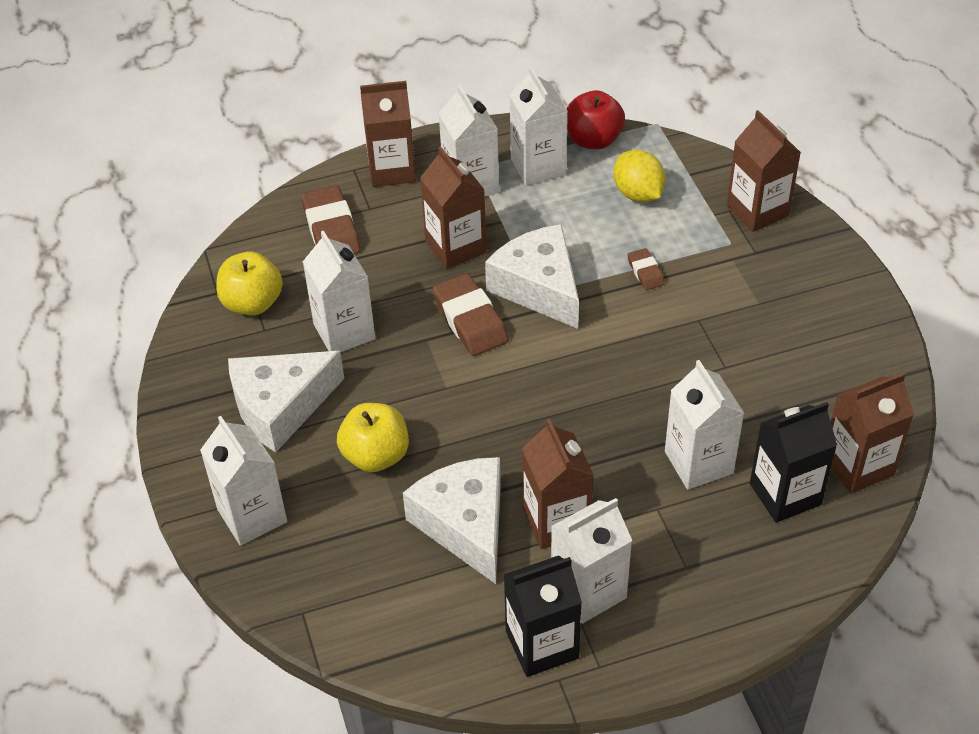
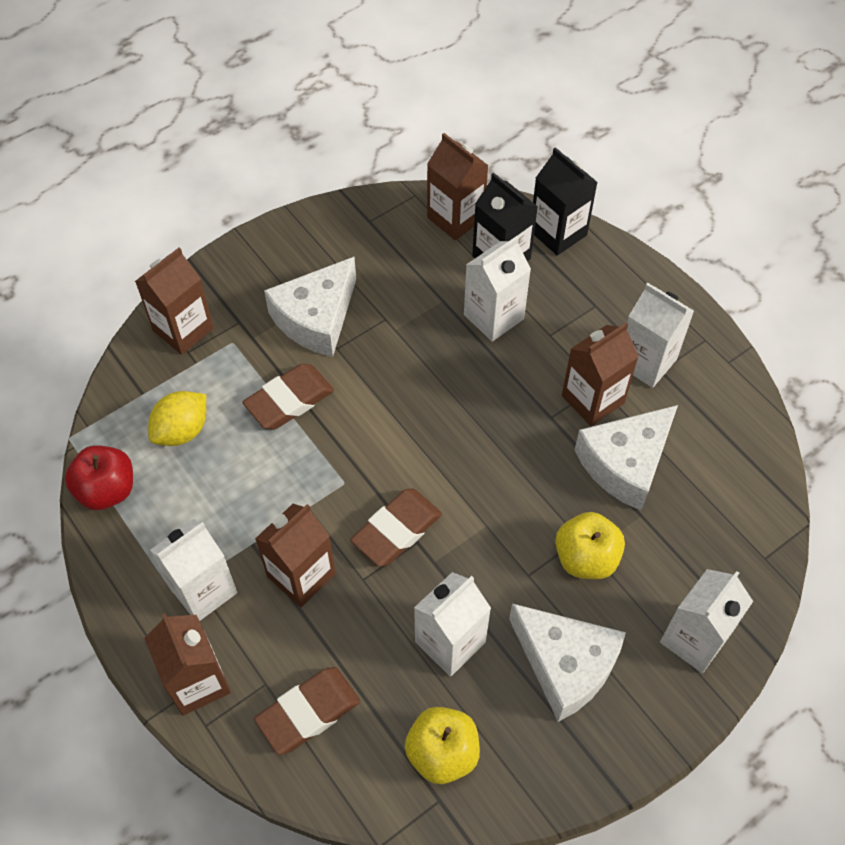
camera: 110 degrees left, 10 degrees up
white cheese [485,224,579,329] -> white cheese moved to [264,257,356,357]
black carton [504,555,582,677] -> black carton moved to [533,147,598,256]
white carton [509,66,568,185] -> none
brown eraser [627,248,665,290] -> brown eraser [242,364,334,429], size x1.89

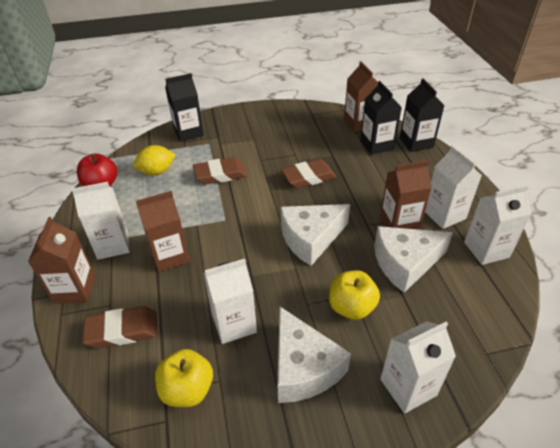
camera: 25 degrees right, 15 degrees down
brown carton [135,248,214,355] -> black carton [165,73,204,142]
white cheese [264,257,356,357] -> white cheese moved to [281,204,350,266]
brown eraser [350,488,442,567] -> brown eraser moved to [281,159,336,188]
white carton [464,236,531,342] -> white carton moved to [464,185,532,265]

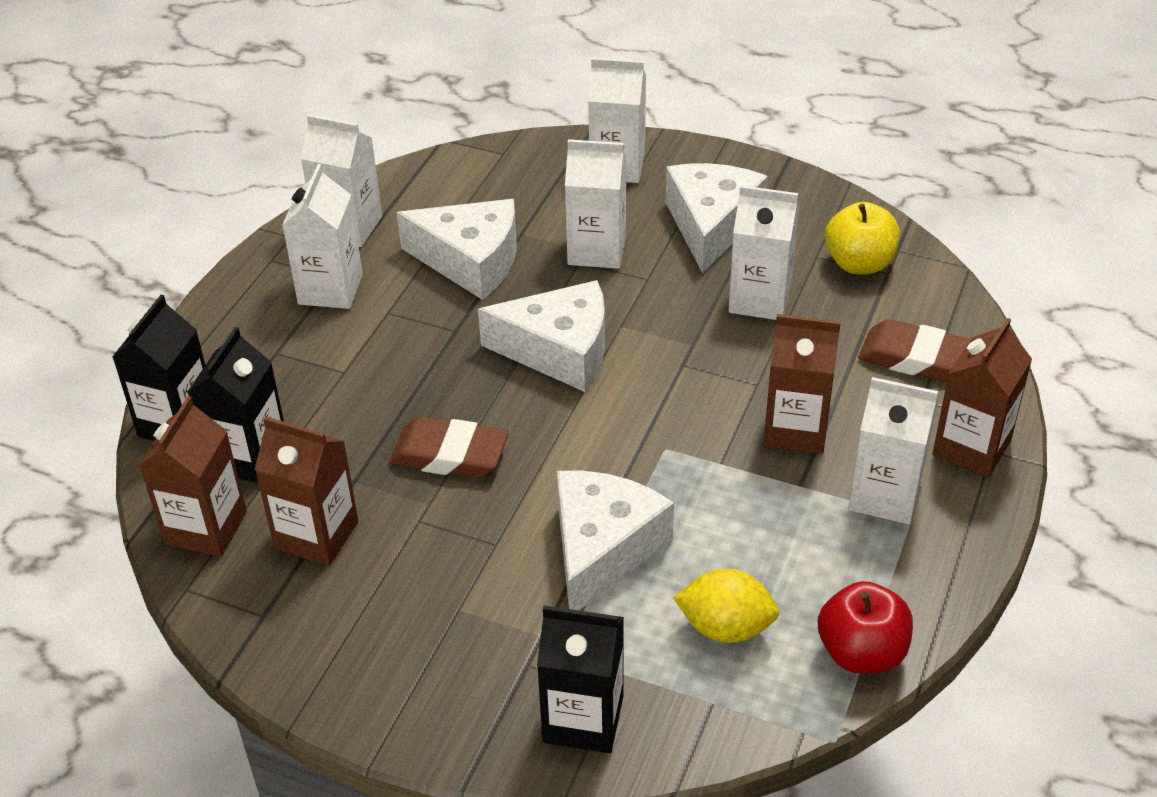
camera: 145 degrees left, 0 degrees up
brown eraser [193,157,247,184] -> white cheese [557,471,674,610]
yellow apple [329,270,380,320] -> white carton [565,139,626,269]
brown carton [380,160,432,230] -> brown carton moved to [254,416,358,566]

